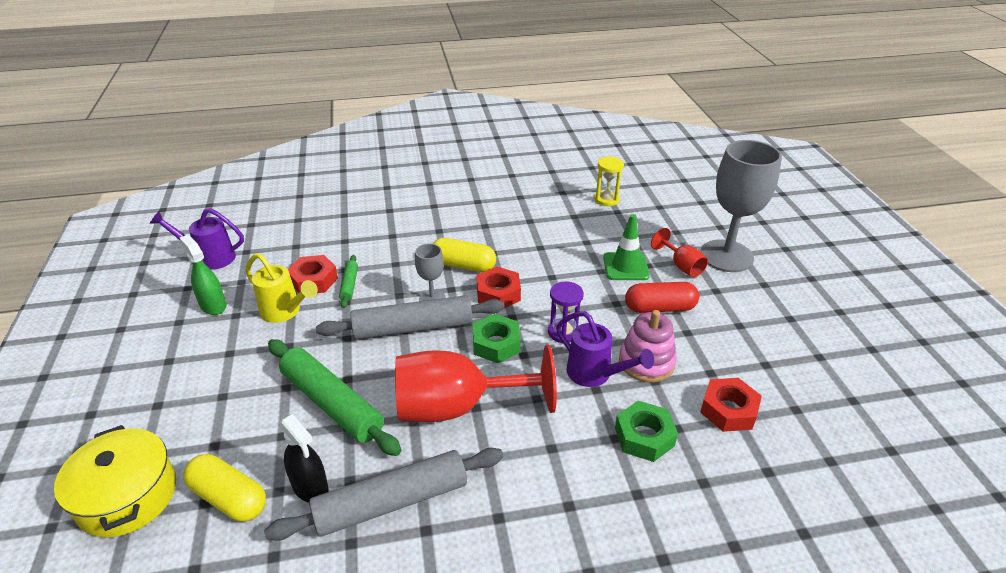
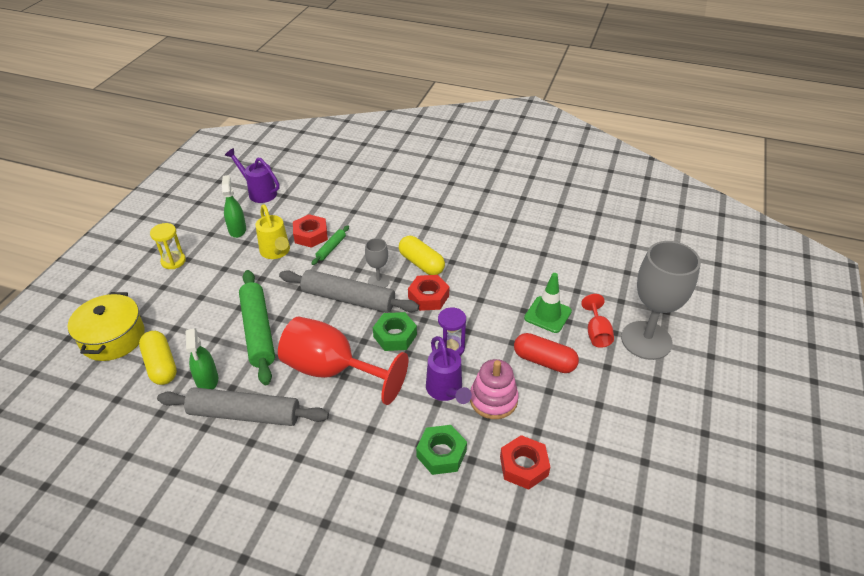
camera: 30 degrees right, 5 degrees up
black spray bottle [279,414,328,502] -> green spray bottle [186,328,218,389]
yellow hourglass [594,156,624,206] -> yellow hourglass moved to [150,223,186,269]

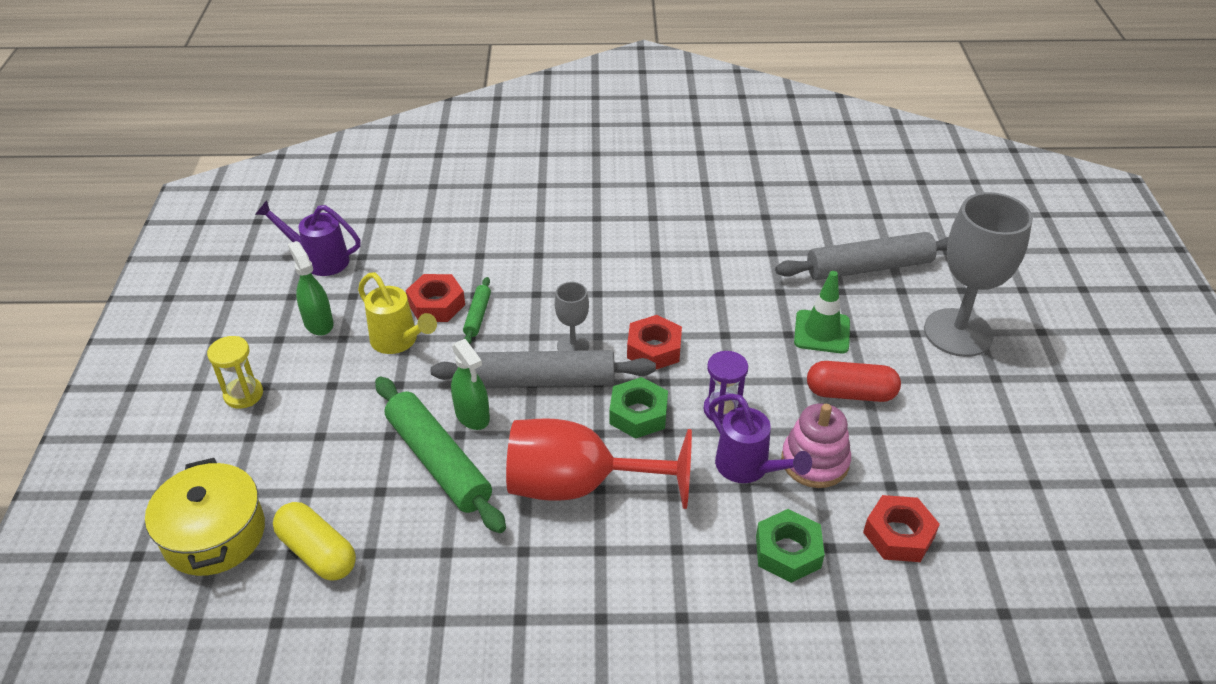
camera: 20 degrees left, 0 degrees up
grey rolling pin [157,387,329,426] -> grey rolling pin moved to [775,232,949,280]
green spray bottle [186,328,218,389] -> green spray bottle moved to [451,339,490,430]
yellow capsule [399,236,445,275] -> none
red goblet [581,294,614,348] -> none

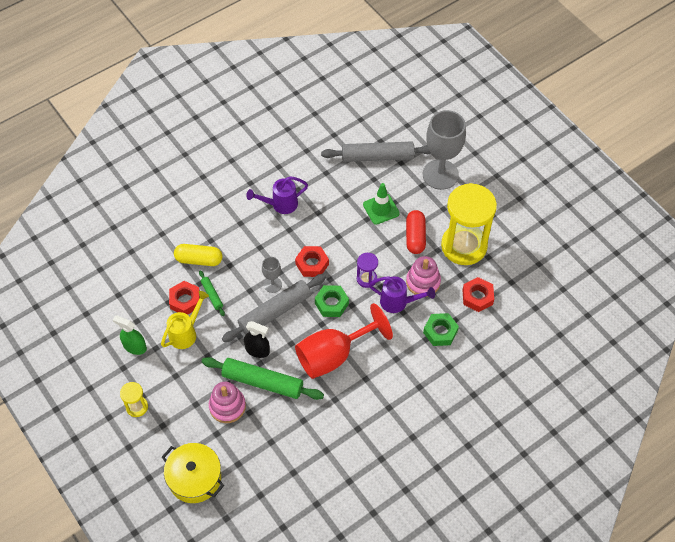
camera: 35 degrees left, 15 degrees up
purple watering can [255,200,361,276] -> purple watering can moved to [246,176,308,214]
yellow capsule [273,502,356,581] -> yellow capsule moved to [174,244,223,266]
yellow watering can [358,272,437,354] -> yellow watering can turned 60 degrees counterclockwise [161,291,209,349]
green spray bottle [451,339,490,430] -> black spray bottle [244,321,270,358]
grey rolling pin [775,232,949,280] -> grey rolling pin turned 45 degrees clockwise [321,141,431,162]
red capsule [807,361,901,402] -> red capsule turned 60 degrees counterclockwise [406,210,426,254]
none -> pink stacking toy [209,382,246,423]
none -> yellow hourglass [441,183,497,265]

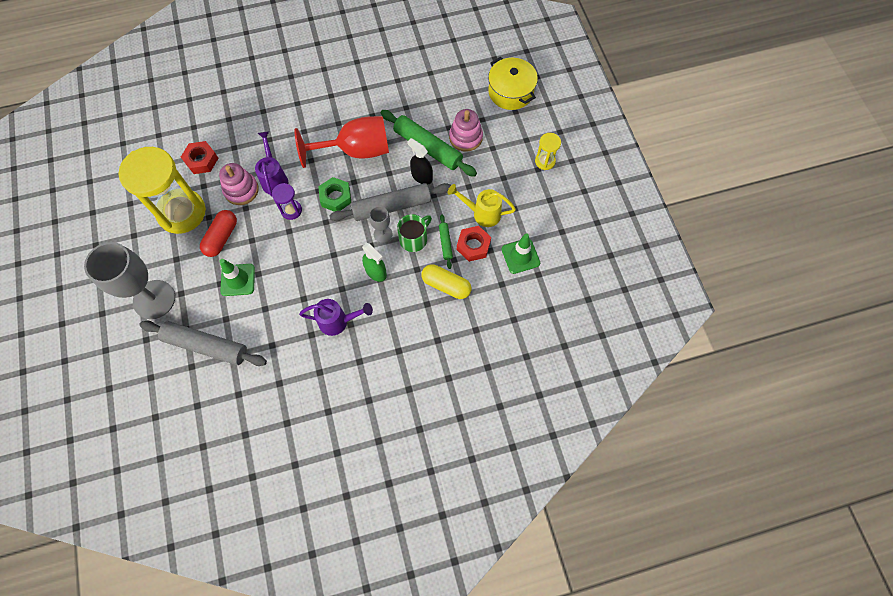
camera: 160 degrees left, 10 degrees up
green spray bottle [113,316,147,355] -> green spray bottle moved to [362,243,387,282]
yellow watering can [161,291,209,349] -> yellow watering can turned 45 degrees clockwise [448,184,516,227]
red nut [295,246,329,277] -> none
purple watering can [369,276,435,313] -> purple watering can turned 45 degrees clockwise [255,131,288,196]
green nut [423,313,459,346] -> none
none -> green mug [397,214,432,252]
none -> green traffic cone [502,233,540,274]

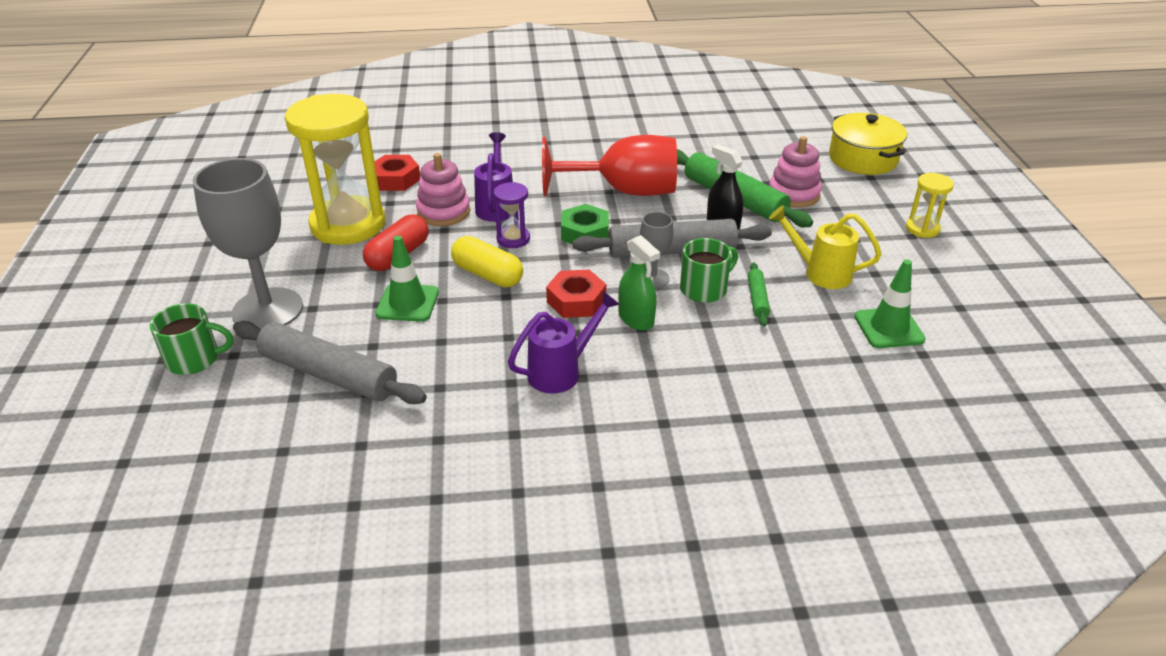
camera: 10 degrees right, 30 degrees down
purple watering can [299,299,373,336] -> purple watering can turned 45 degrees counterclockwise [508,291,620,394]
yellow capsule [422,264,471,299] -> yellow capsule moved to [451,236,523,287]
red nut [457,226,491,262] -> red nut moved to [546,270,606,318]
none -> green mug [150,303,233,375]

